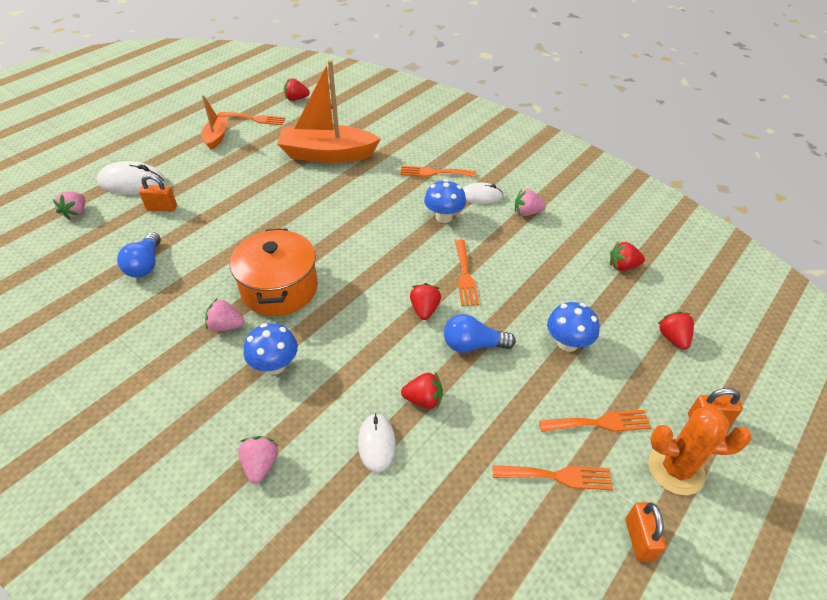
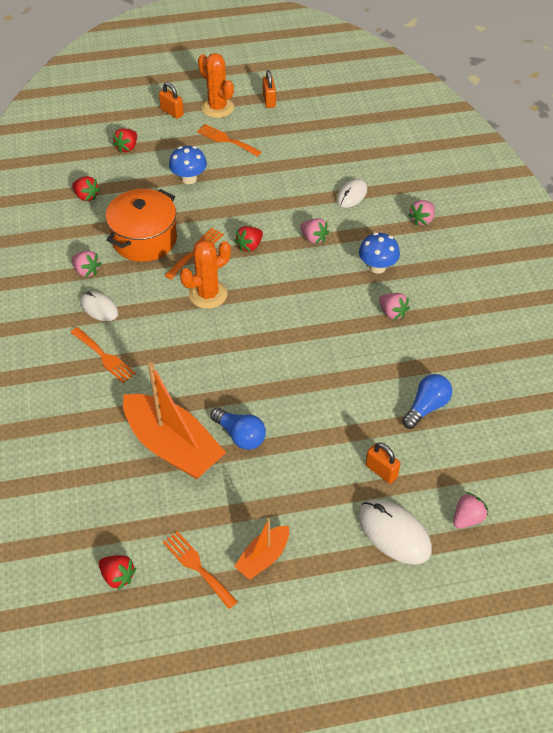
camera: 140 degrees left, 5 degrees up
orange pot [230,228,318,316] -> orange pot moved to [106,189,177,262]
red strawberry [401,372,443,409] -> none
blue mushroom [424,179,466,223] -> none
blue light bulb [444,314,516,353] -> blue light bulb moved to [210,408,266,450]
orange fork [493,465,613,490] -> none
orange padlock [625,502,666,562] -> orange padlock turned 45 degrees counterclockwise [263,70,276,108]
none -> orange cactus [180,240,231,309]
none -> pink strawberry [300,218,329,244]

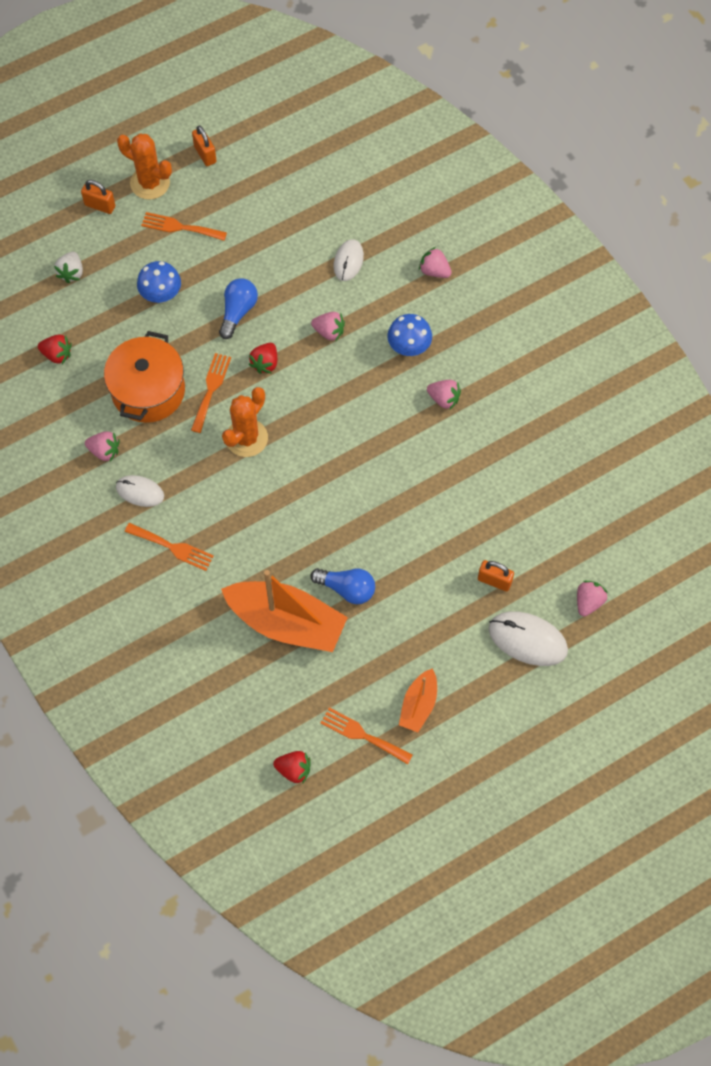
camera: 20 degrees left, 15 degrees up
red strawberry [113,128,137,153] -> white strawberry [54,252,83,283]
blue light bulb [402,374,452,429] -> blue light bulb moved to [219,278,258,339]
pink strawberry [408,200,435,225] -> pink strawberry turned 105 degrees clockwise [419,247,452,278]

